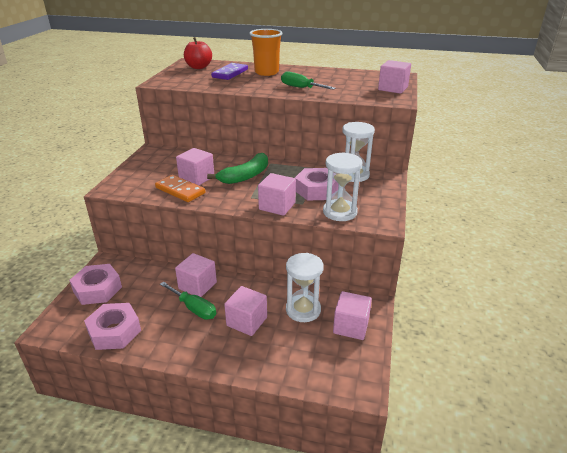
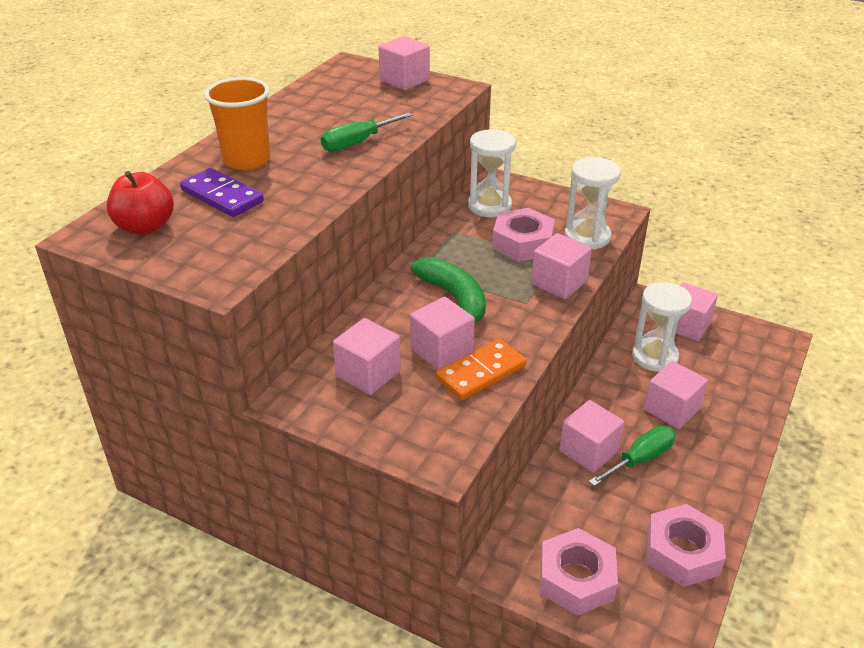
camera: 75 degrees left, 5 degrees up
none -> pink cube [333,318,401,395]

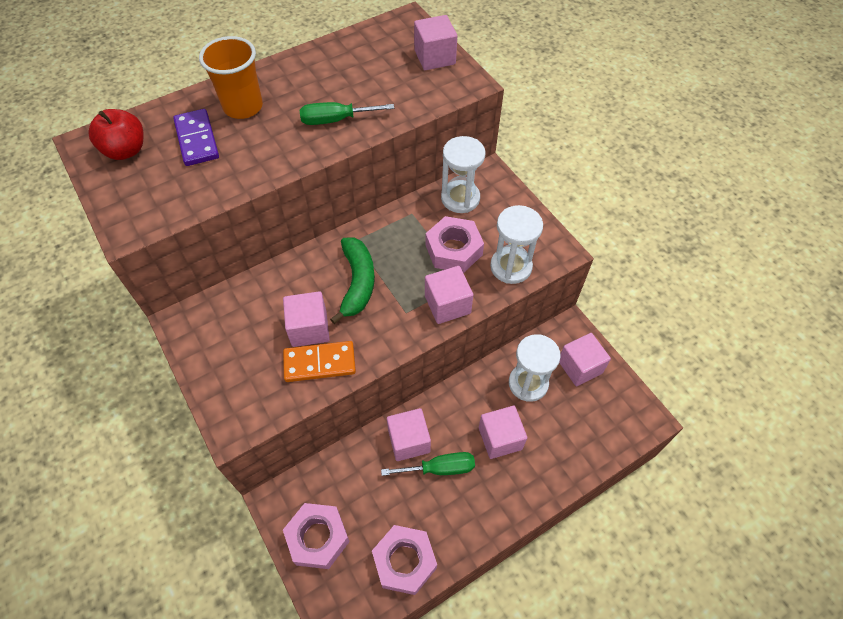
camera: 30 degrees right, 20 degrees up
pink cube [333,318,401,395] -> none

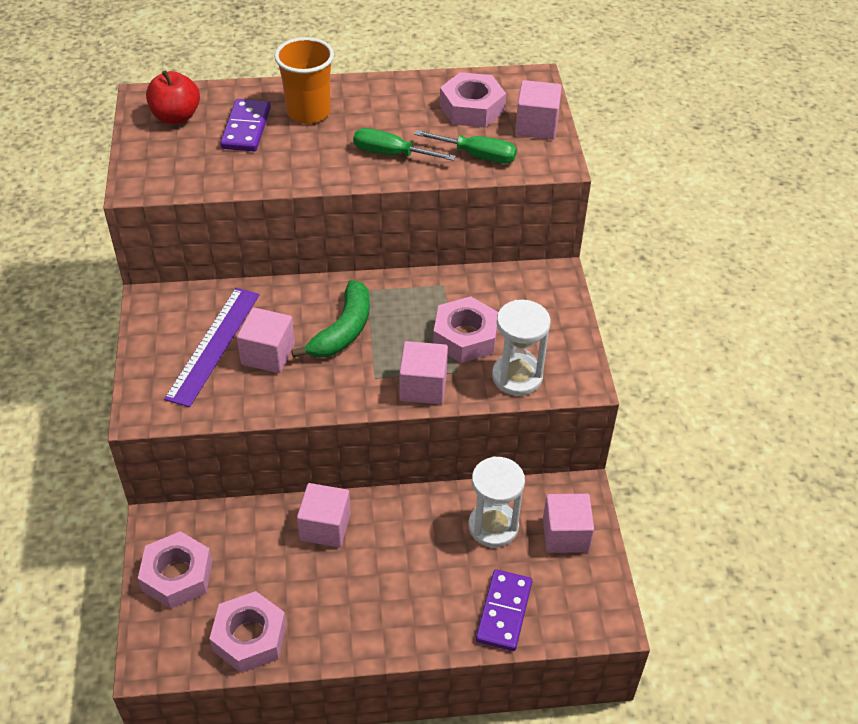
camera: 25 degrees right, 10 degrees down
orange domino [283,341,356,382] -> none
green screwdriver [381,452,475,476] -> green screwdriver moved to [414,130,517,164]
white hourglass [441,136,485,213] -> none
pink cube [479,406,527,459] -> none
none -> purple ruler [164,288,260,407]
none -> pink nut [440,72,506,128]
none -> purple domino [476,569,532,651]

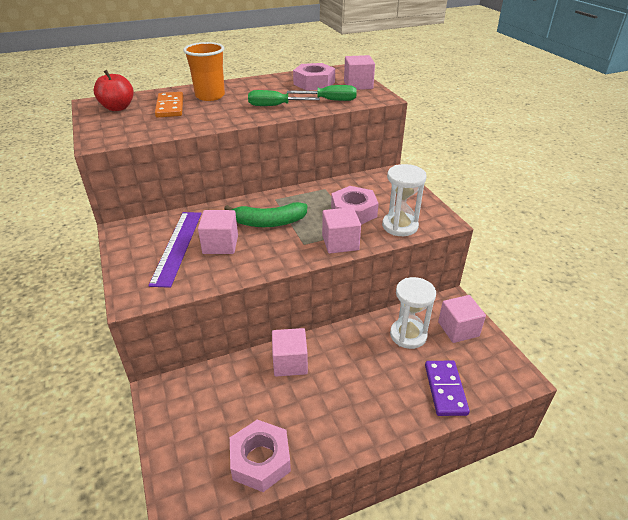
camera: 15 degrees left, 10 degrees down
pink nut [138,531,212,609] -> none
purple domino [220,99,271,151] -> orange domino [155,92,184,117]
green banana [291,280,370,358] -> green banana turned 75 degrees clockwise [224,202,307,227]

